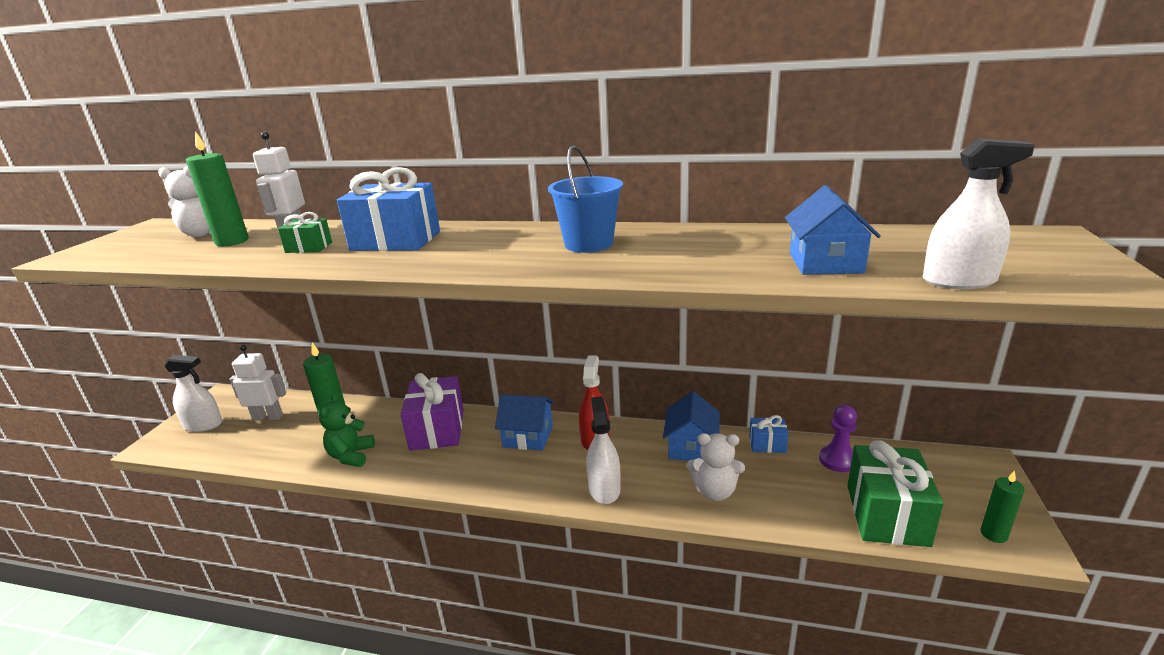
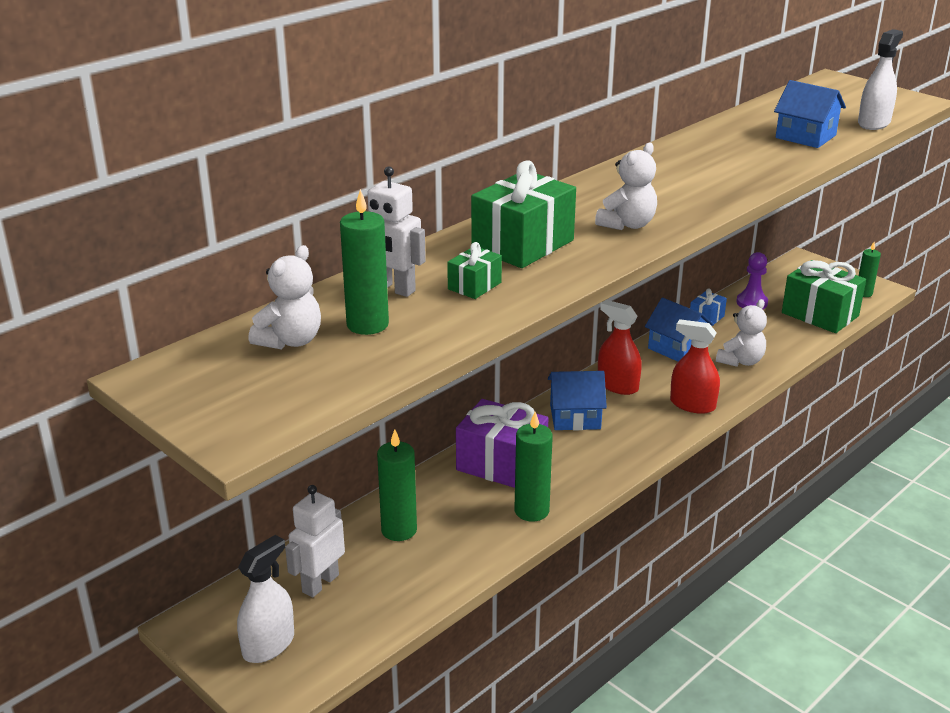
camera: 60 degrees left, 5 degrees up
green teddy bear [319,393,375,467] -> none
blue gift [337,167,440,251] -> green gift [471,160,576,268]
blue house [495,395,554,450] -> blue house turned 45 degrees clockwise [548,371,607,430]
blue bucket [548,146,623,253] -> none
white spray bottle [587,397,621,504] -> red spray bottle [670,319,720,414]
none -> green candle [515,412,553,521]
none -> white teddy bear [595,143,657,230]

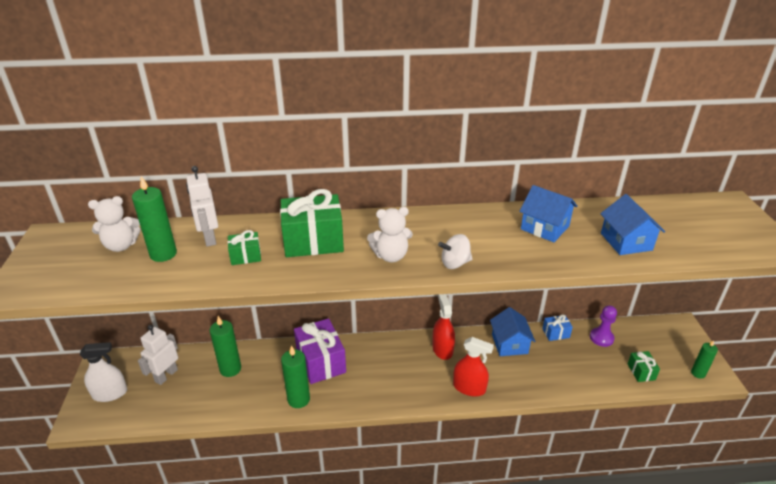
camera: 40 degrees right, 5 degrees up
white robot [285,485,345,598] -> white robot turned 45 degrees counterclockwise [138,325,178,385]
blue house [548,371,607,430] -> blue house moved to [519,185,578,242]
red spray bottle [670,319,720,414] -> red spray bottle turned 135 degrees clockwise [453,337,494,396]
white teddy bear [716,299,767,367] -> none
green gift [782,260,866,333] -> green gift [628,351,660,382], size x0.50
white spray bottle [858,29,903,130] -> none
none -> white spinning top [438,234,472,269]

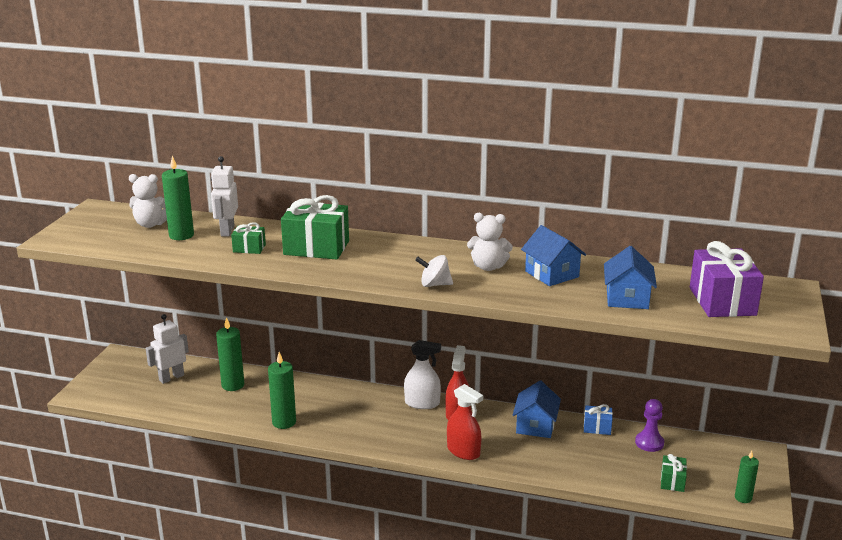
camera: 20 degrees right, 10 degrees down
white spray bottle [80,342,127,402] -> white spray bottle moved to [404,340,441,409]
purple gift [294,318,346,384] -> purple gift moved to [690,241,764,317]
white teddy bear [367,207,413,262] -> white teddy bear moved to [467,213,513,271]

